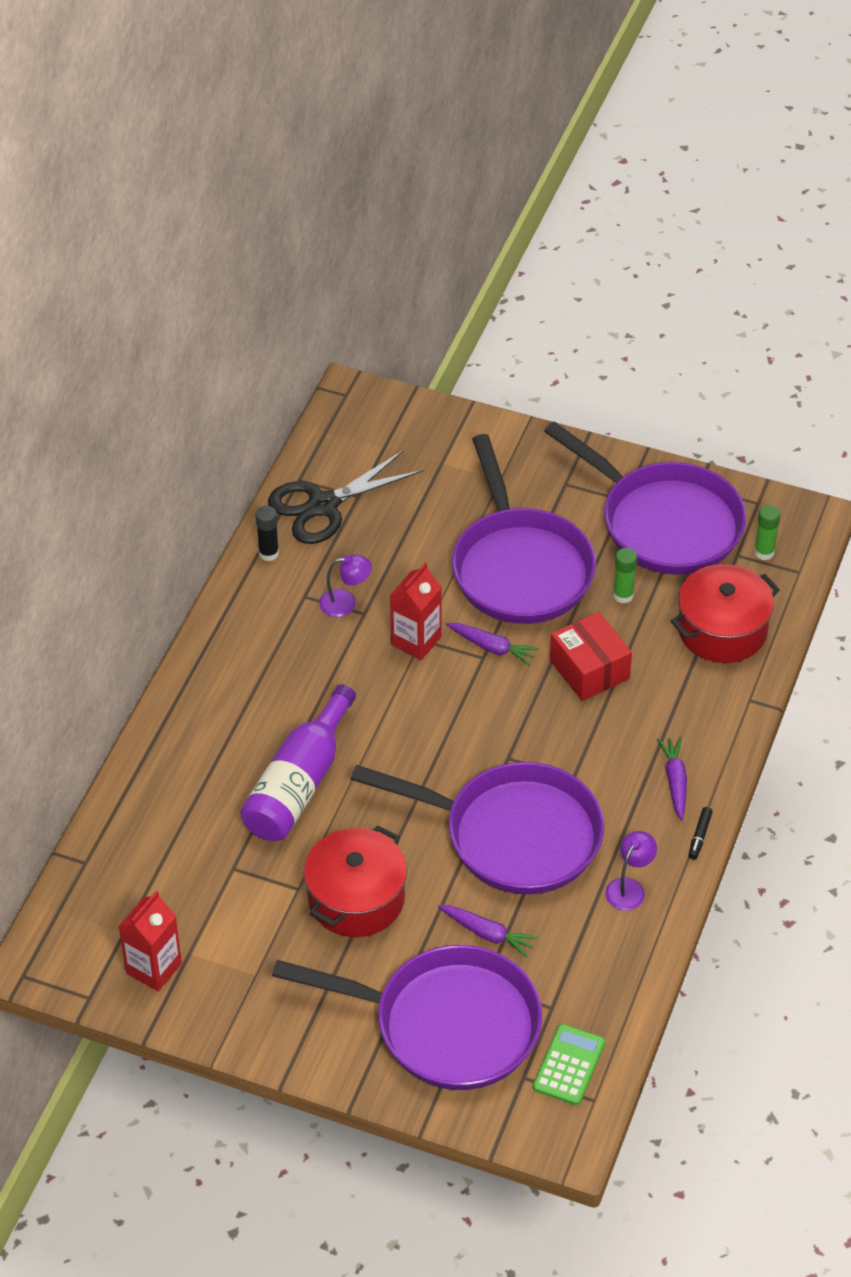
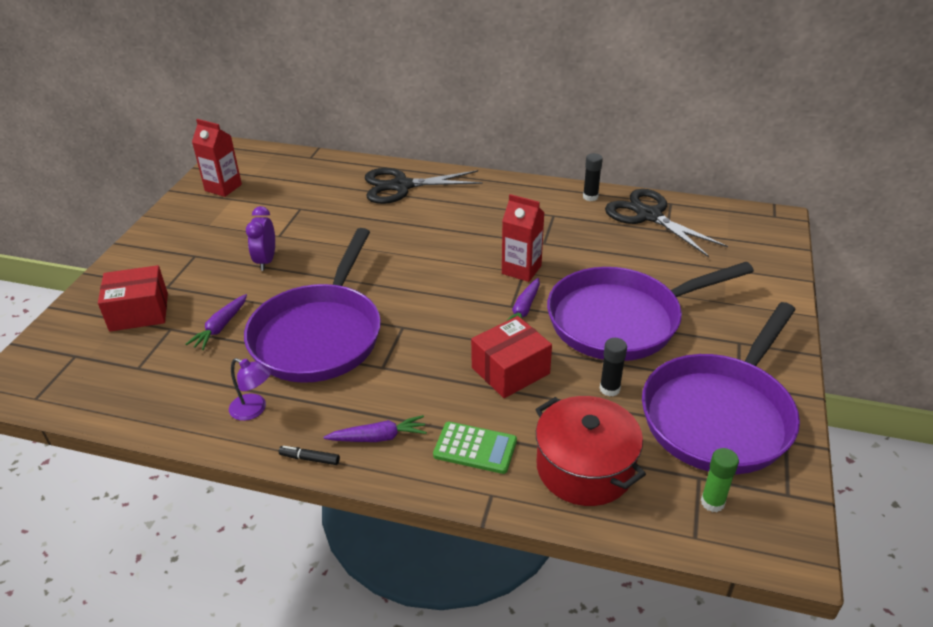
camera: 85 degrees right, 10 degrees down
purple bottle [240,684,356,841] -> none
purple pan [272,945,542,1090] -> red box [98,265,168,332]
red pot [304,825,407,937] -> purple clock [246,206,275,271]
purple lamp [319,554,372,617] -> none
green calculator [533,1024,605,1105] -> green calculator moved to [433,422,517,474]
green glue stick [613,548,637,603] -> black glue stick [600,338,627,397]
none -> black scissors [365,168,483,204]

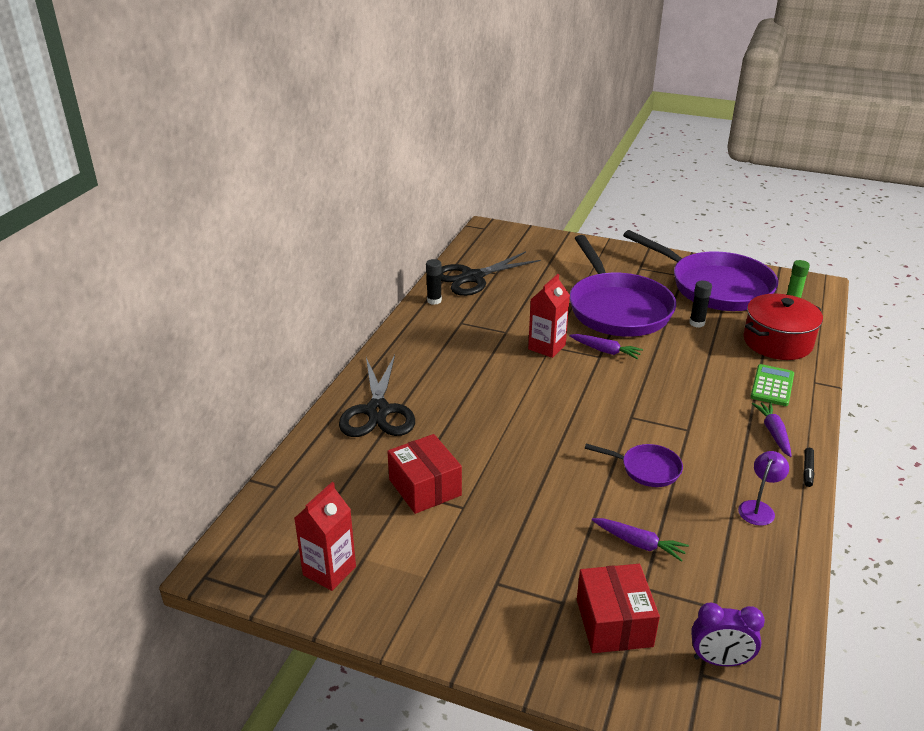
camera: 85 degrees left, 5 degrees down
purple pan [244,228,381,383] -> purple pan [585,443,683,487], size x0.44
purple clock [246,206,275,271] -> purple clock moved to [691,603,765,666]
red box [471,316,552,398] -> red box moved to [387,434,462,514]

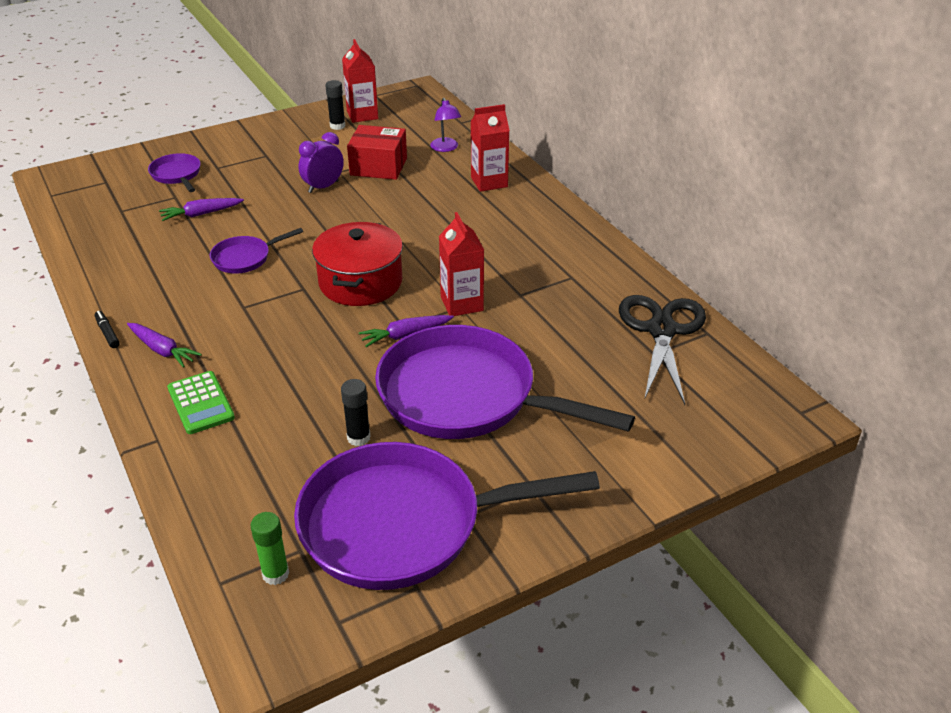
camera: 130 degrees right, 5 degrees up
black scissors [339,355,415,437] -> red carton [471,104,510,192]
black glue stick [426,259,442,305] -> black glue stick moved to [325,80,345,130]
red box [577,564,660,653] -> purple pan [148,153,201,192]
purple clock [691,603,765,666] -> purple clock moved to [299,132,344,193]
purple lamp [738,451,789,526] -> purple lamp moved to [430,98,461,152]
red pot [743,294,823,360] -> red pot moved to [312,222,403,306]

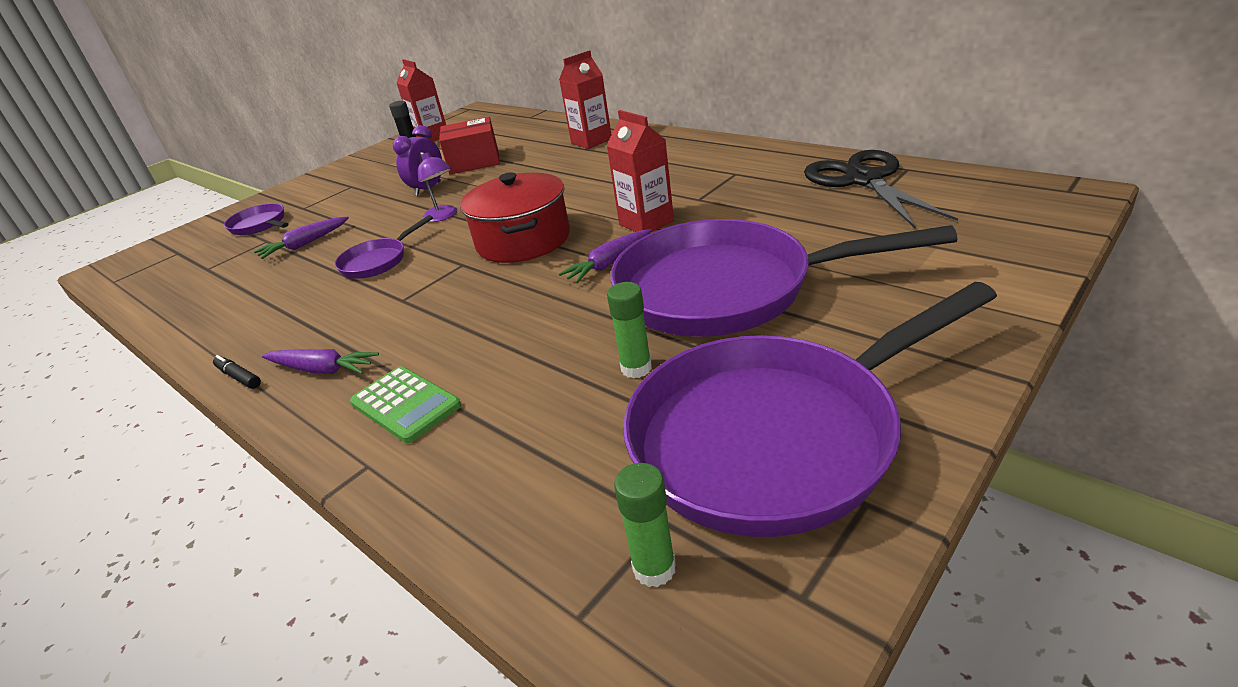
camera: 15 degrees left, 5 degrees down
black glue stick [341,379,370,446] -> green glue stick [607,282,652,379]
purple lamp [430,98,461,152] -> purple lamp moved to [418,152,457,222]

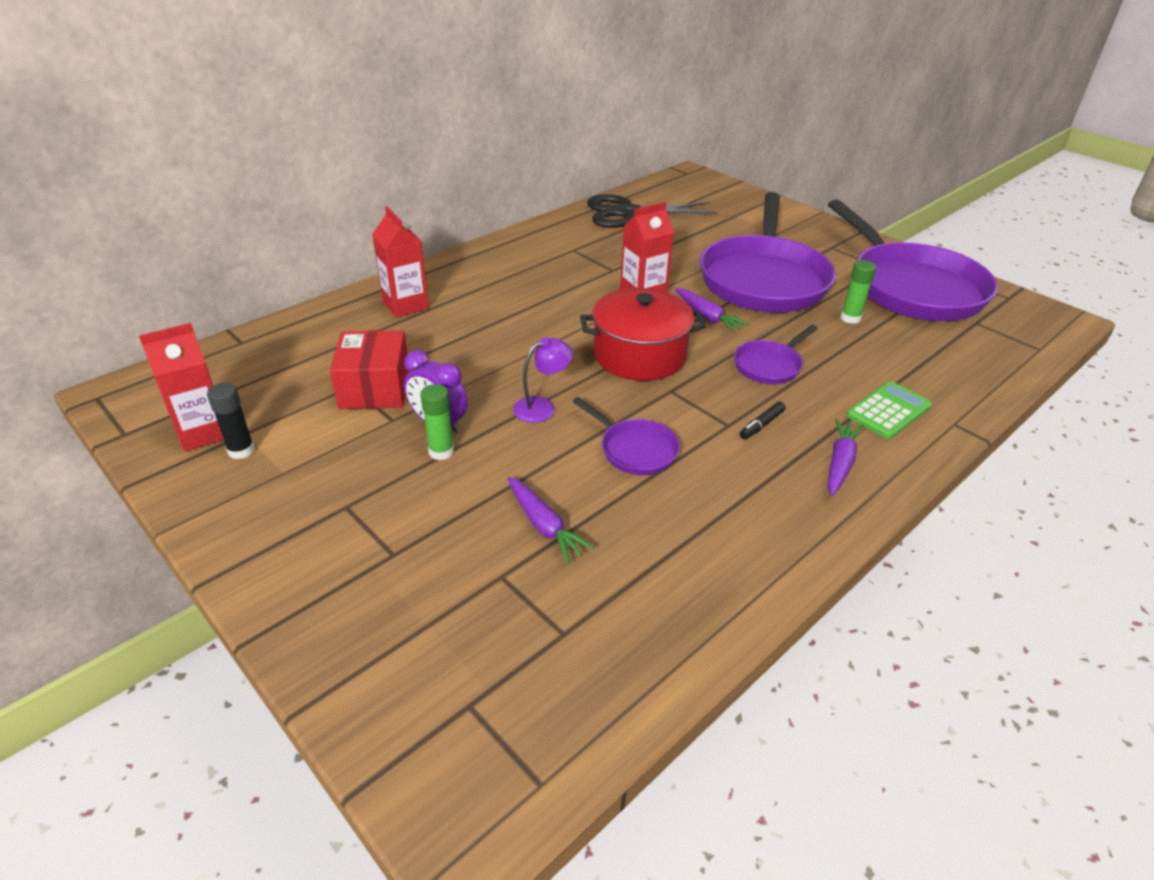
camera: 90 degrees left, 5 degrees up
black marker [213,355,261,389] -> black marker moved to [739,402,785,439]
purple pan [224,203,288,235] -> purple pan moved to [734,325,818,384]
green glue stick [614,463,676,587] -> green glue stick moved to [420,384,454,460]

